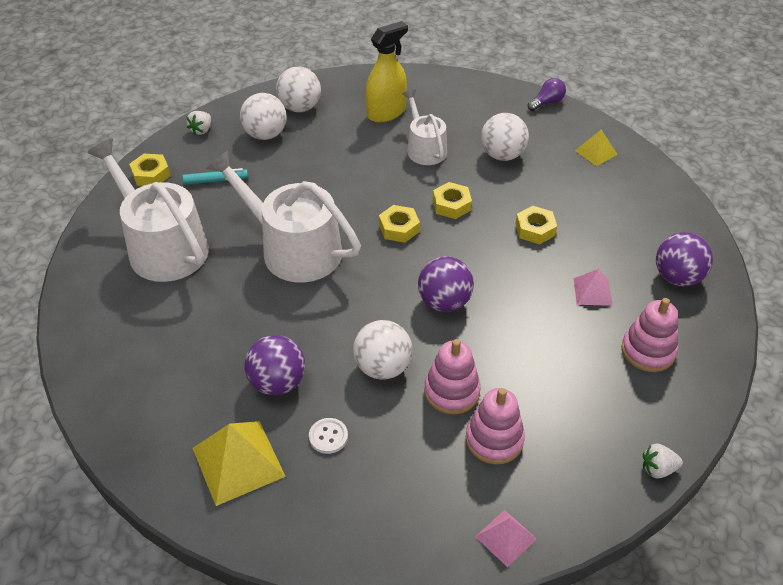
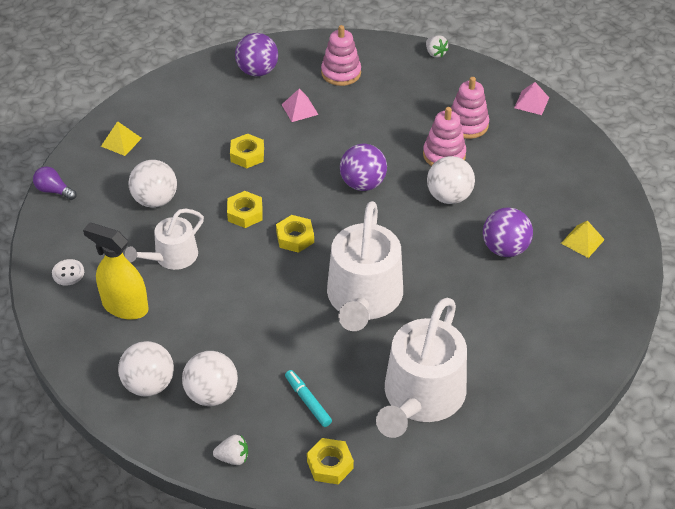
camera: 115 degrees left, 0 degrees up
yellow pyramid [193,421,286,506] -> yellow pyramid [561,221,605,258], size x0.57
white button [309,418,348,454] -> white button moved to [52,259,84,286]

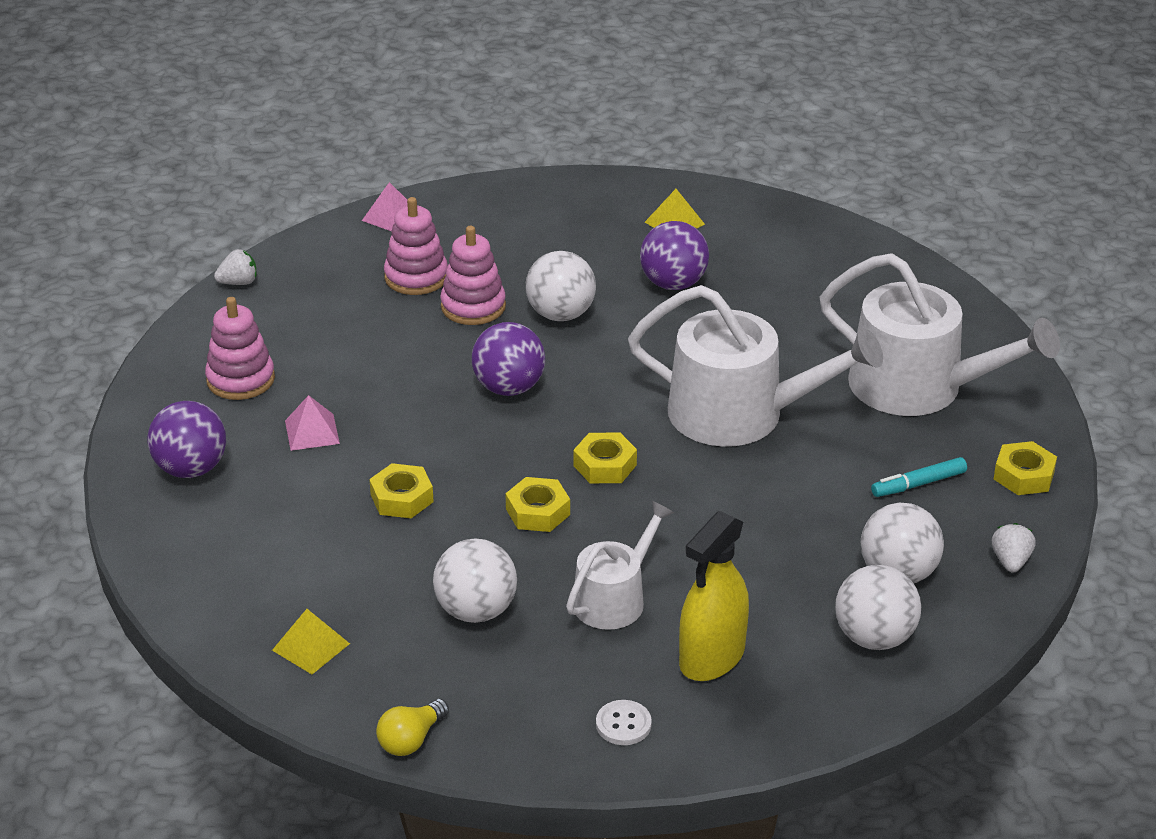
camera: 80 degrees left, 10 degrees down
purple light bulb [33,166,77,200] -> yellow light bulb [376,699,449,756]
white watering can [125,209,204,270] -> white watering can turned 105 degrees counterclockwise [566,501,674,630]

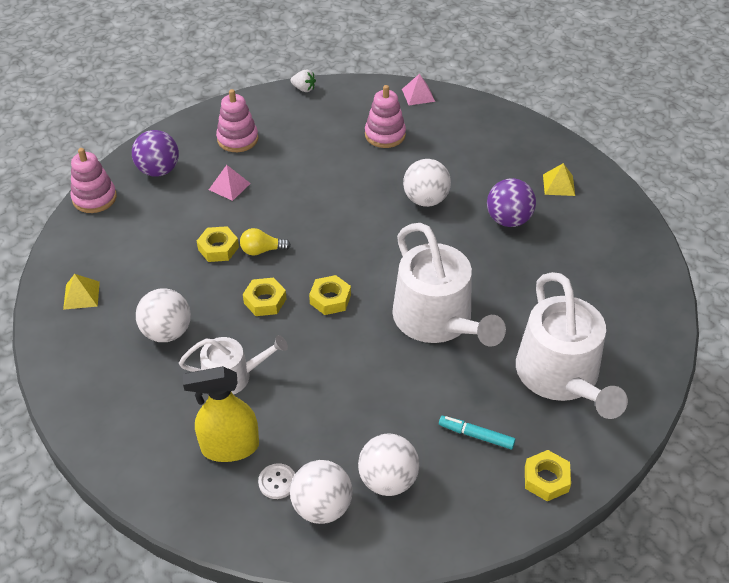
camera: 45 degrees right, 10 degrees up
yellow light bulb [376,699,449,756] -> yellow light bulb moved to [240,228,291,255]
pink stacking toy [440,226,506,325] -> pink stacking toy moved to [70,148,117,213]
purple ball [472,322,545,396] -> none
white button [596,700,652,745] -> white button moved to [258,463,295,499]
white strawberry [992,523,1035,573] -> none

